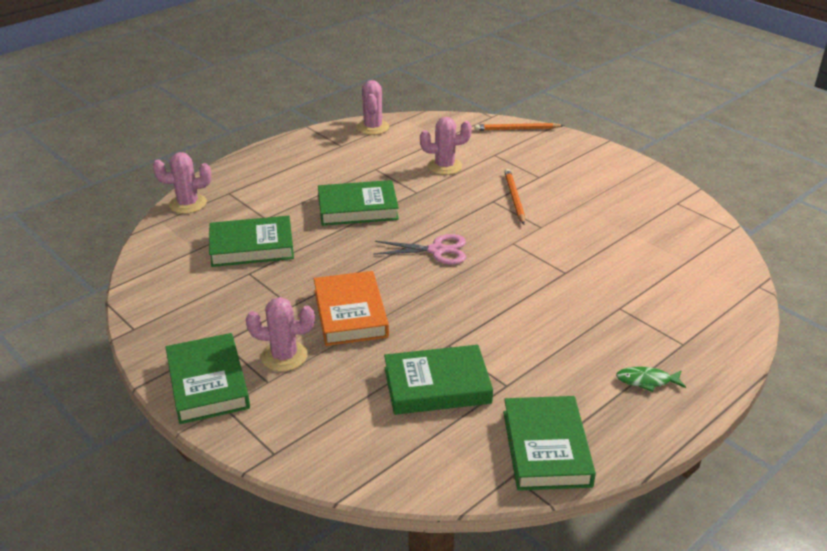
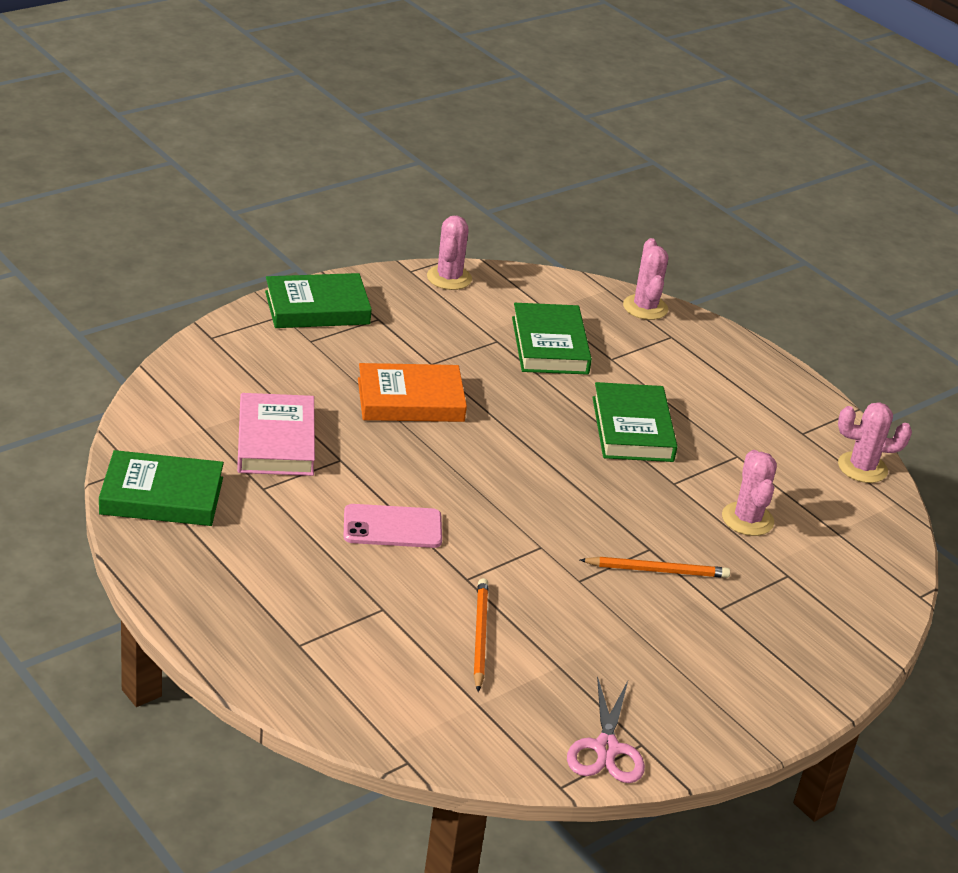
camera: 90 degrees right, 0 degrees up
pink cactus [246,297,315,372] -> pink cactus moved to [427,216,472,290]
pink scissors [373,234,466,265] -> pink scissors moved to [567,676,645,783]
green book [384,345,493,415] -> pink book [237,393,315,476]
orange pencil [475,123,564,131] -> orange pencil moved to [474,578,488,692]
green fish [616,367,686,392] -> none
none -> pink phone [344,504,442,548]

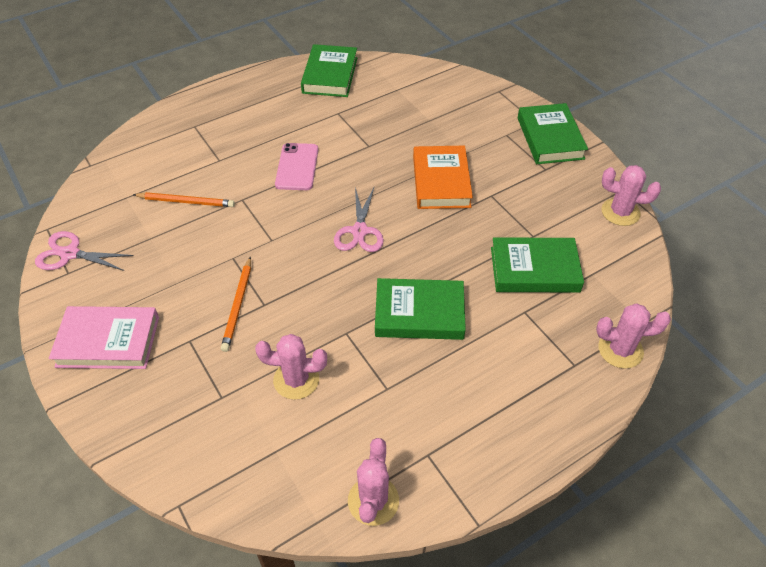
camera: 100 degrees right, 15 degrees up
pink book [237,393,315,476] -> pink book moved to [49,306,159,369]
none -> pink scissors [334,187,384,252]

